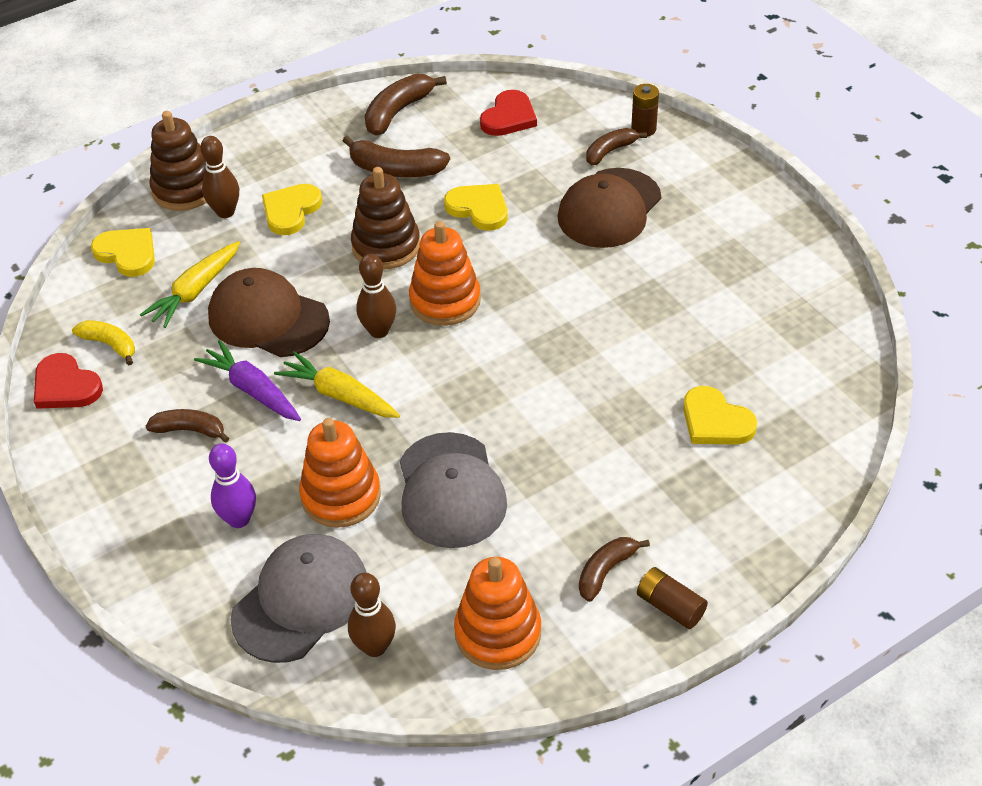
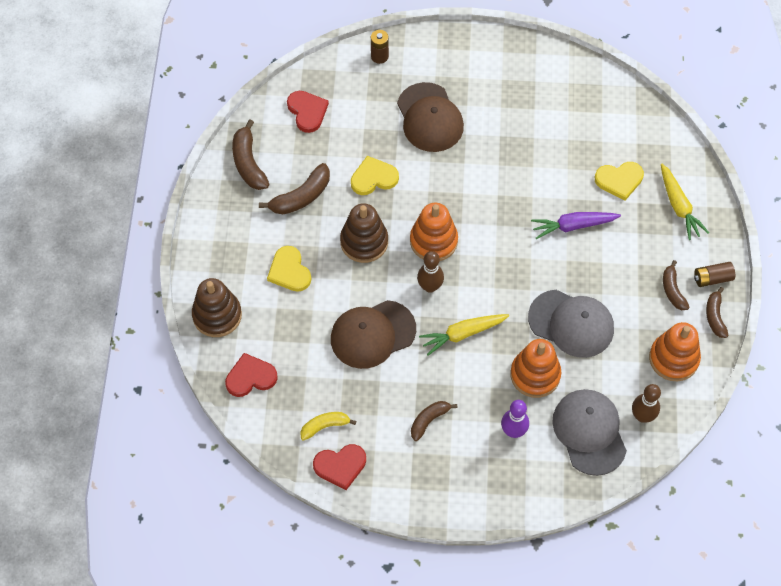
camera: 55 degrees left, 15 degrees up
yellow heart [91,228,155,277] -> red heart [225,353,278,397]
yellow carrot [140,241,240,328] -> yellow carrot moved to [661,164,709,240]
purple carrot [194,340,301,421] -> purple carrot moved to [531,212,621,239]
brown bowling pin [200,136,239,218] -> none
brown banana [586,128,647,165] -> brown banana moved to [706,287,729,338]

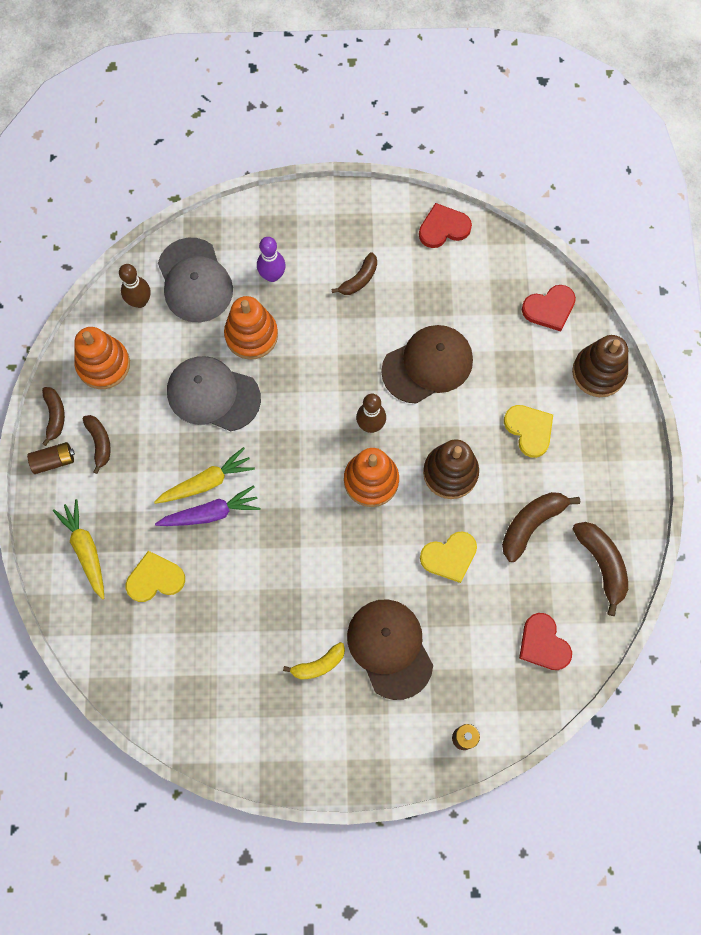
camera: 175 degrees right, 10 degrees up
yellow banana [300,412,356,441] -> yellow banana moved to [283,642,345,679]
yellow carrot [419,314,509,356] -> yellow carrot moved to [154,447,255,504]

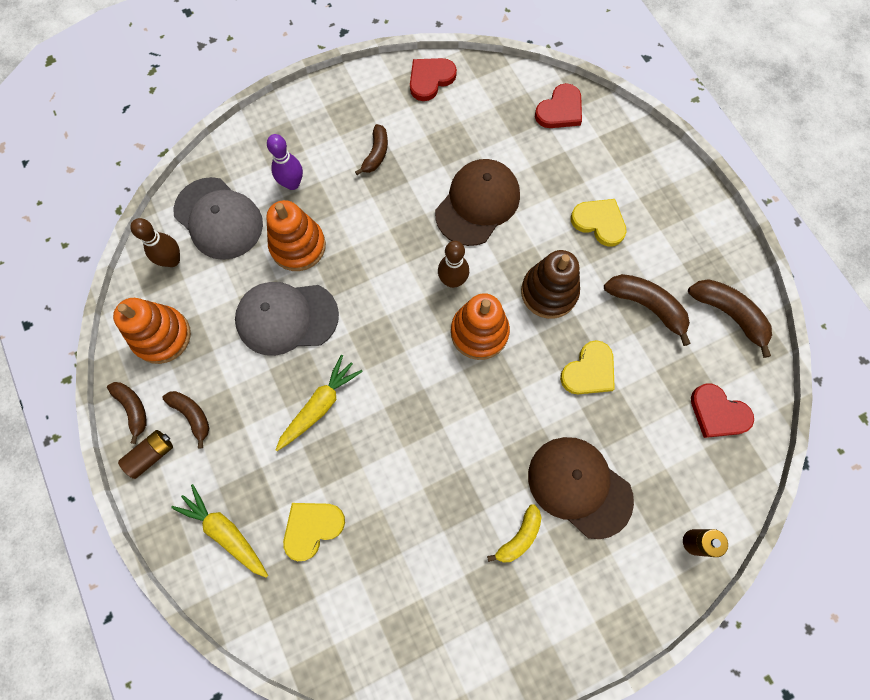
camera: 25 degrees left, 0 degrees up
purple carrot [155,485,260,526] -> none
brown banana [502,492,580,562] -> brown banana turned 105 degrees clockwise [604,274,691,346]
brown stacking toy [572,335,628,397] -> none

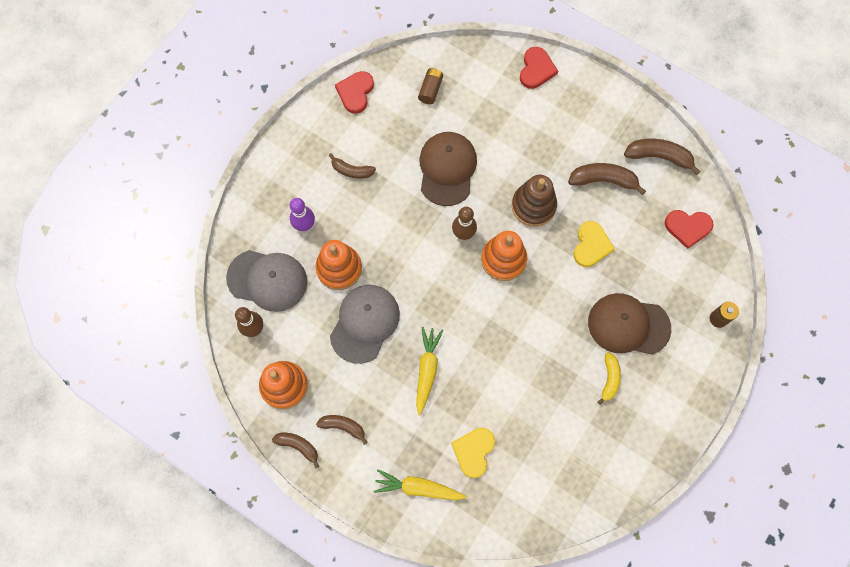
camera: 30 degrees left, 0 degrees up
brown battery [118,430,173,479] -> brown battery moved to [418,68,443,104]
grey cap [235,282,339,356] -> grey cap turned 150 degrees clockwise [330,285,400,364]
brown banana [355,124,388,175] -> brown banana turned 120 degrees clockwise [328,153,376,179]
red heart [535,83,582,128] -> red heart moved to [520,47,558,89]
yellow heart [571,199,627,247] -> none

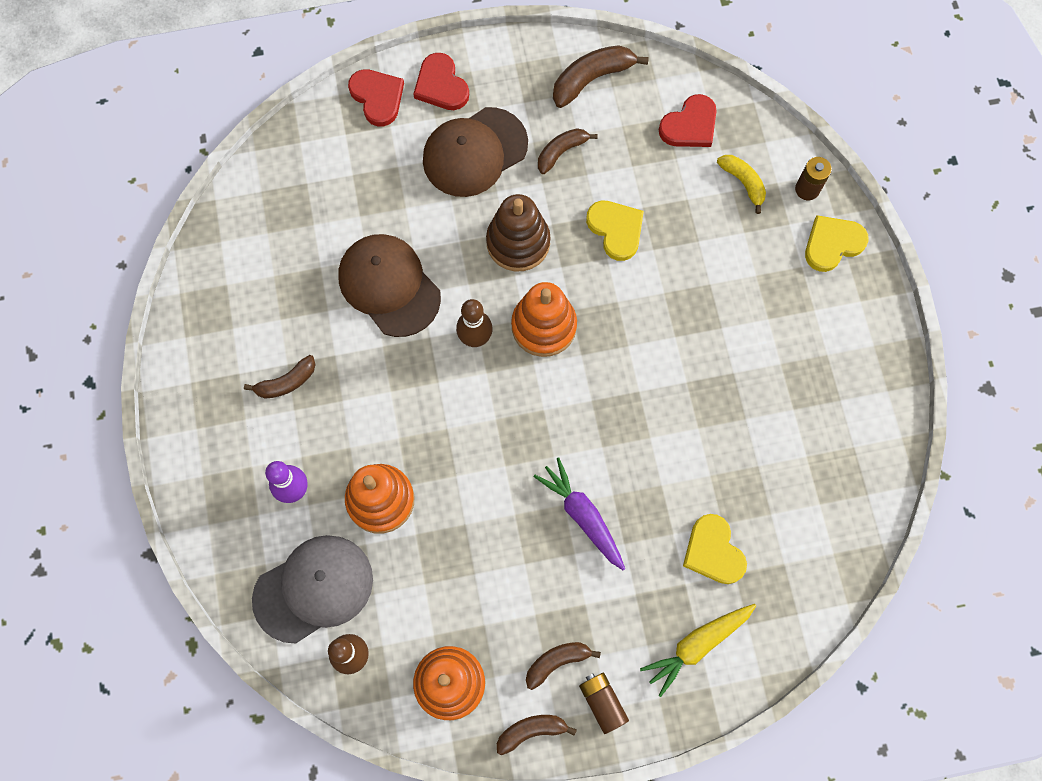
camera: 45 degrees left, 0 degrees up
grey cap [330,285,400,364] -> none
red heart [335,71,374,114] -> red heart moved to [413,53,469,110]
yellow carrot [416,327,443,415] -> purple carrot [533,457,625,571]
brown battery [418,68,443,104] -> brown battery moved to [579,672,629,734]
brown banana [568,163,646,195] -> brown banana [538,128,598,174], size x0.65
brown cap [588,293,671,355] -> brown cap moved to [423,107,528,197]
yellow banana [598,352,621,405] -> yellow banana moved to [717,155,766,214]
none -> yellow heart [805,215,869,272]

